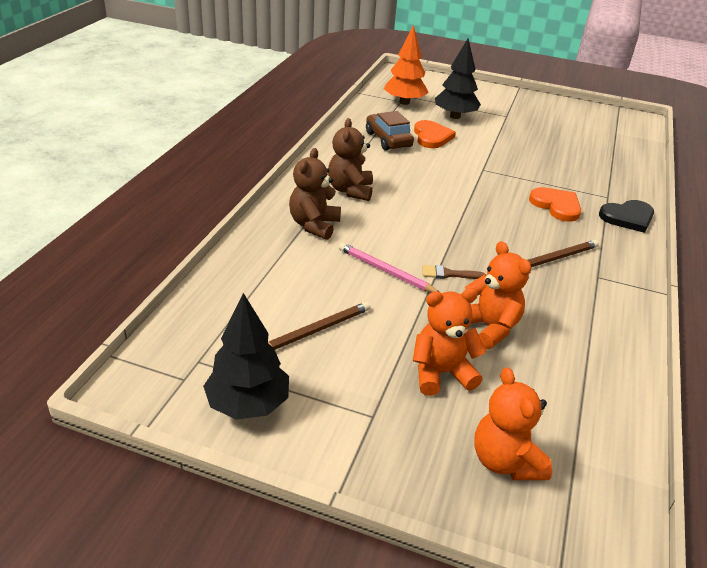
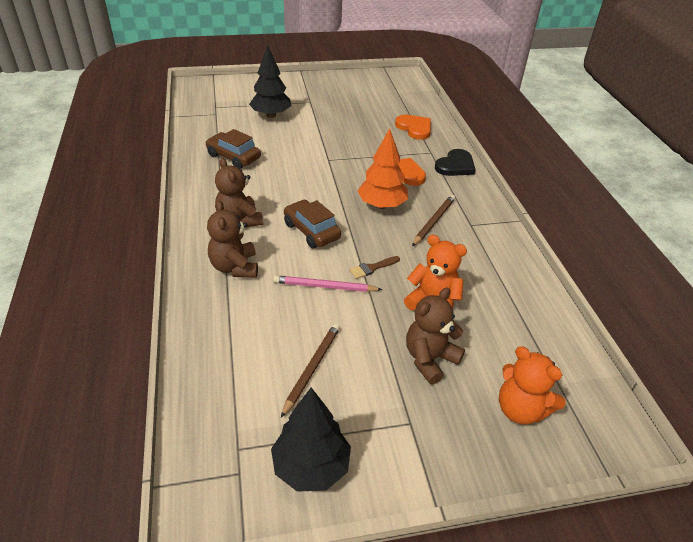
camera: 30 degrees left, 5 degrees up
orange tree [384,25,429,105] -> orange tree moved to [358,128,408,209]
orange teddy bear [413,288,486,396] -> brown teddy bear [406,287,465,384]
orange heart [414,120,456,148] -> orange heart moved to [395,115,431,140]
none -> brown car [284,200,341,248]

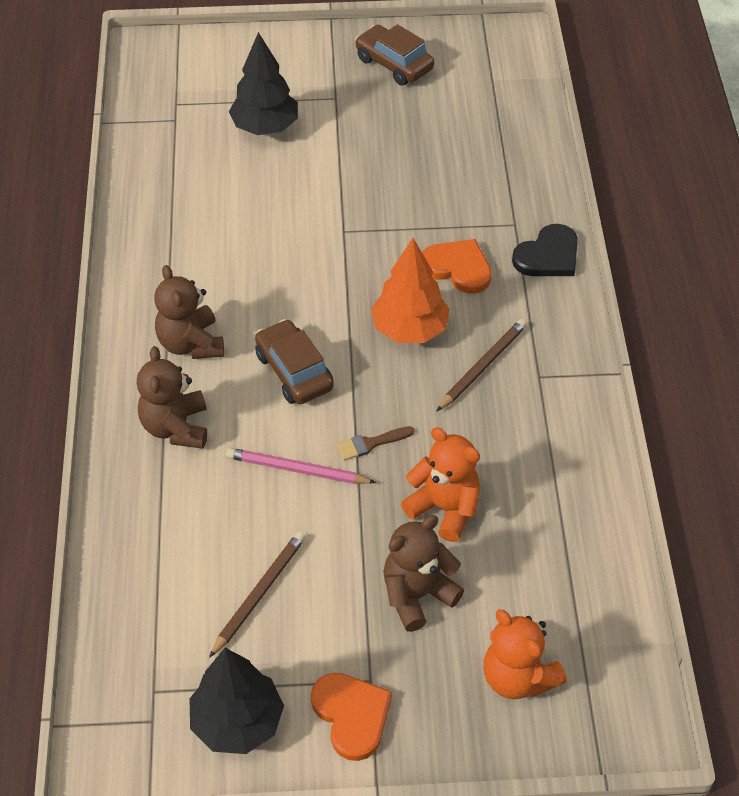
camera: 10 degrees right, 10 degrees up
brown car [205,129,261,169] -> brown car moved to [355,24,434,86]
orange heart [395,115,431,140] -> orange heart moved to [311,673,392,761]

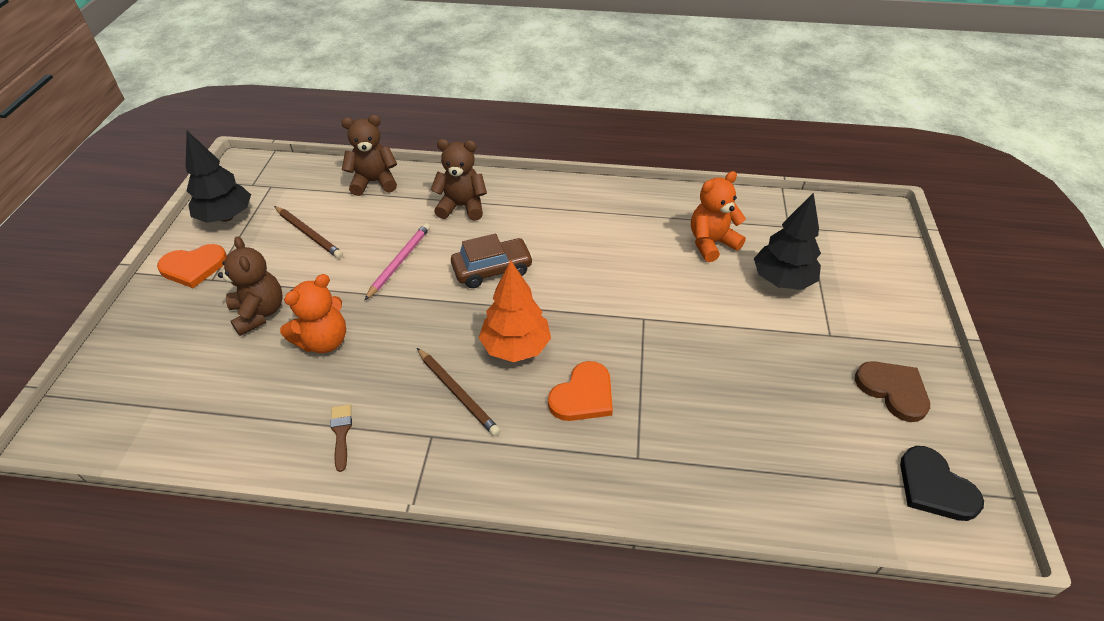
camera: 100 degrees right, 5 degrees down
brown teddy bear [154,265,224,359] -> brown teddy bear moved to [341,115,397,196]
brown brush [337,426,414,461] -> brown brush moved to [330,404,352,472]
brown car [355,24,434,86] -> brown heart [855,361,930,422]
orange teddy bear [483,609,567,699] -> orange teddy bear moved to [691,171,746,262]
black heart [512,224,578,276] -> black heart moved to [900,446,984,521]

